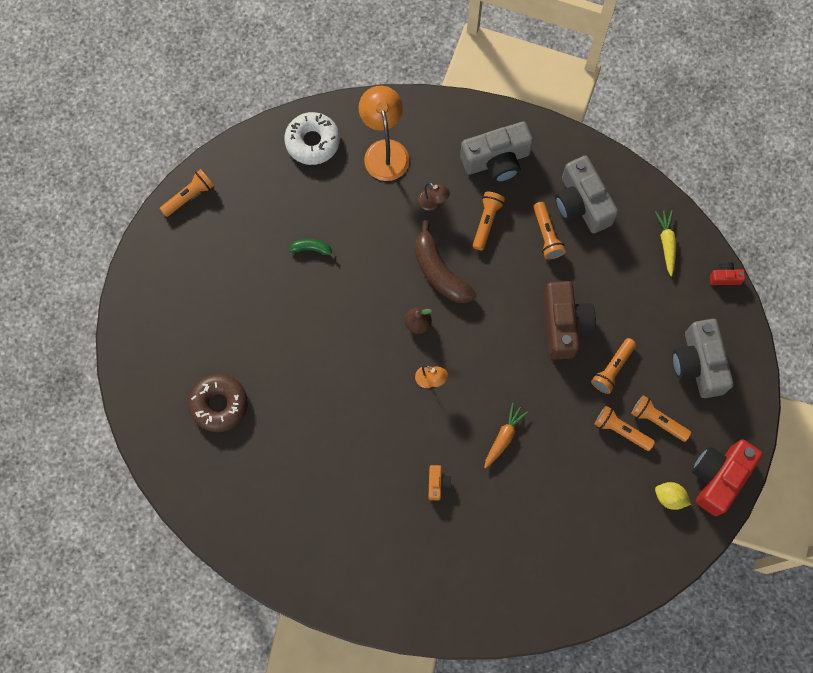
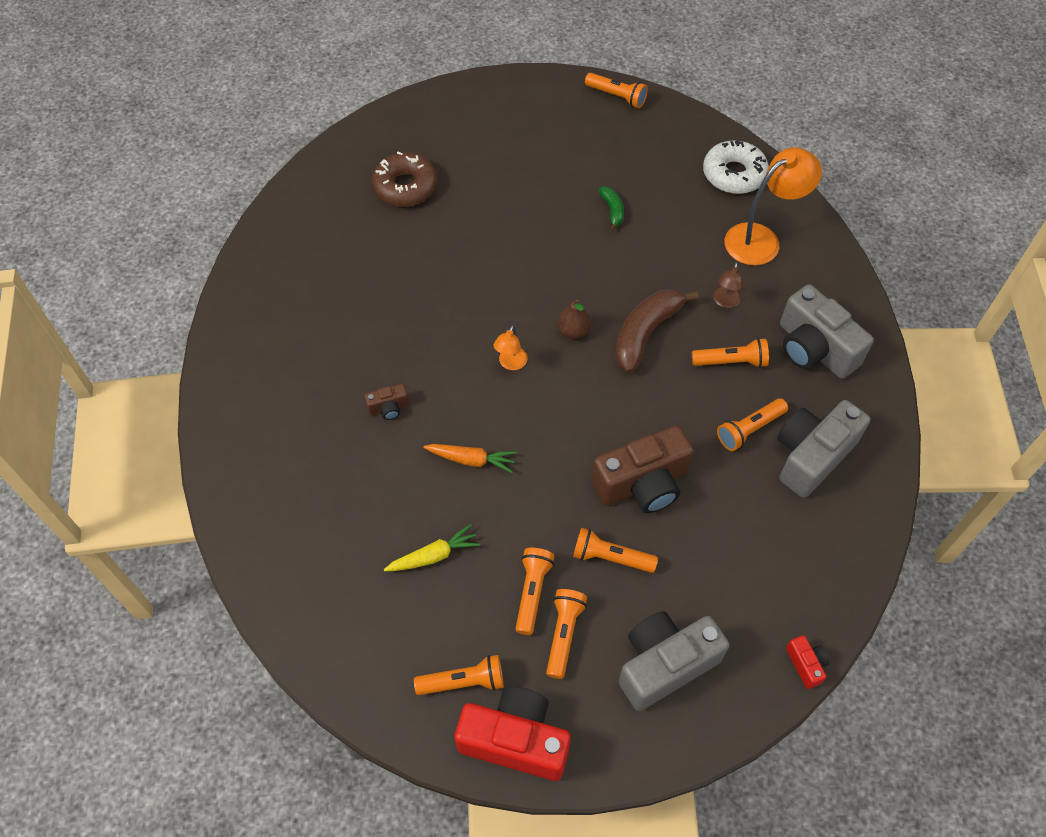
camera: 70 degrees right, 15 degrees down
orange camera [429,465,451,500] -> brown camera [365,384,409,420]
yellow carrot [655,210,676,276] -> yellow carrot moved to [384,524,481,571]
yellow lemon [655,482,691,510] -> orange flashlight [414,655,504,695]

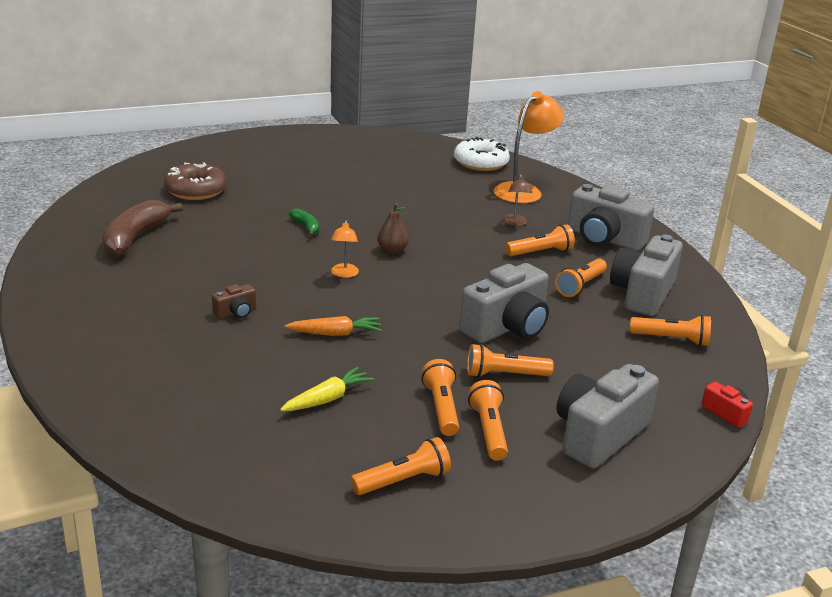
camera: 20 degrees left, 30 degrees down
red camera [455,686,571,781] -> none
orange flashlight [585,73,648,108] -> orange flashlight moved to [630,315,711,346]
brown camera [592,426,693,513] -> grey camera [459,263,549,343]
green banana [599,187,624,231] -> green banana moved to [288,209,319,237]
brown banana [615,289,699,373] -> brown banana moved to [102,200,183,257]

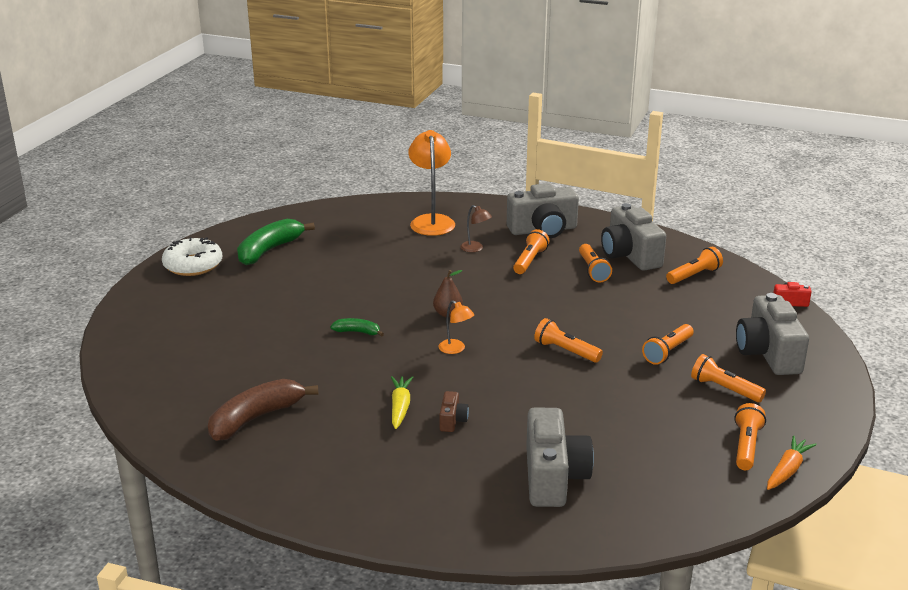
camera: 45 degrees left, 0 degrees up
brown banana [102,200,183,257] -> brown banana turned 75 degrees clockwise [208,379,318,441]
brown donut [164,163,227,200] -> none
yellow carrot [280,367,374,411] -> yellow carrot moved to [391,376,413,429]
orange carrot [285,316,382,336] -> orange carrot moved to [767,436,817,490]
orange flashlight [421,359,459,436] -> orange flashlight moved to [534,318,603,363]
white donut [454,137,510,171] -> white donut moved to [162,237,222,276]
grey camera [459,263,549,343] -> grey camera moved to [526,408,594,507]
none -> green banana [237,219,315,265]

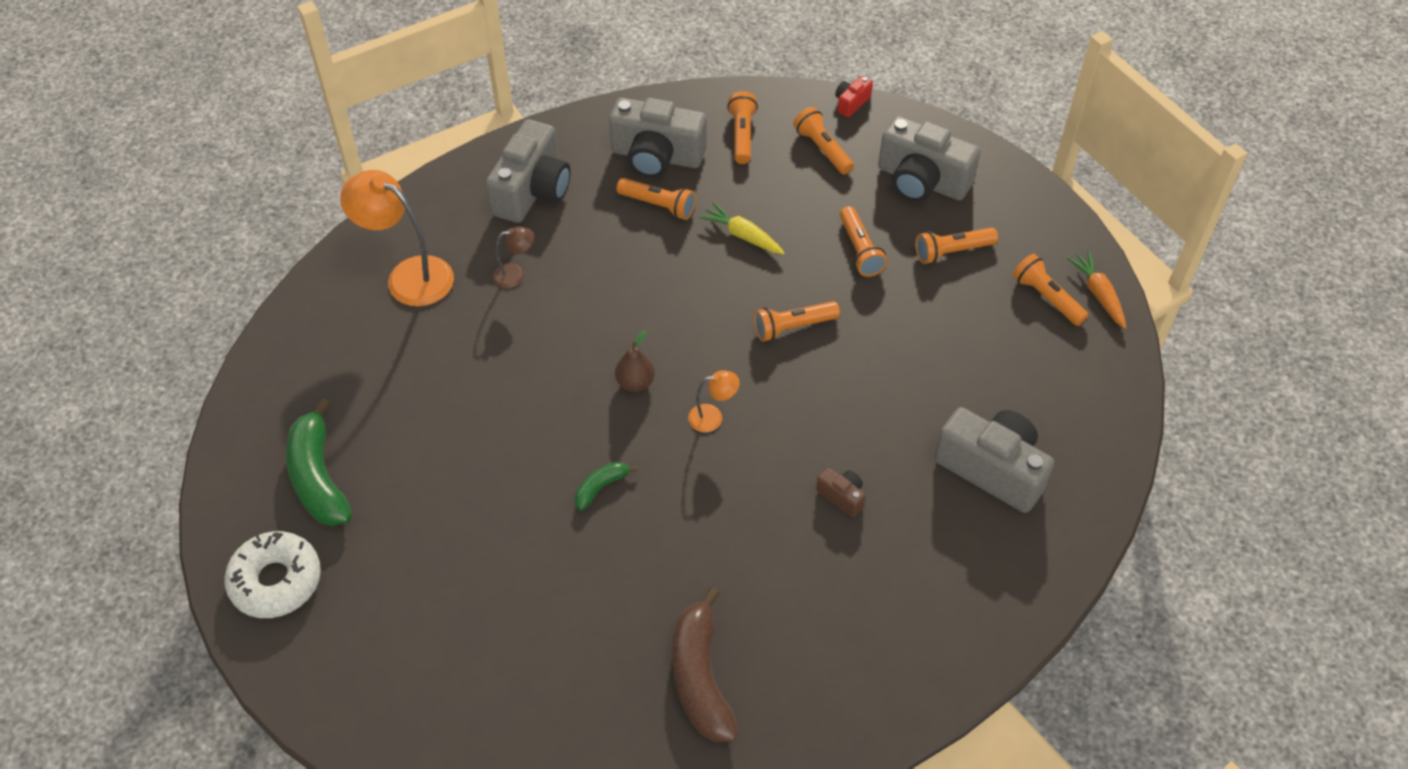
camera: 55 degrees left, 25 degrees up
yellow carrot [391,376,413,429] -> yellow carrot moved to [699,202,785,254]
orange flashlight [513,229,549,274] -> orange flashlight moved to [793,107,854,174]

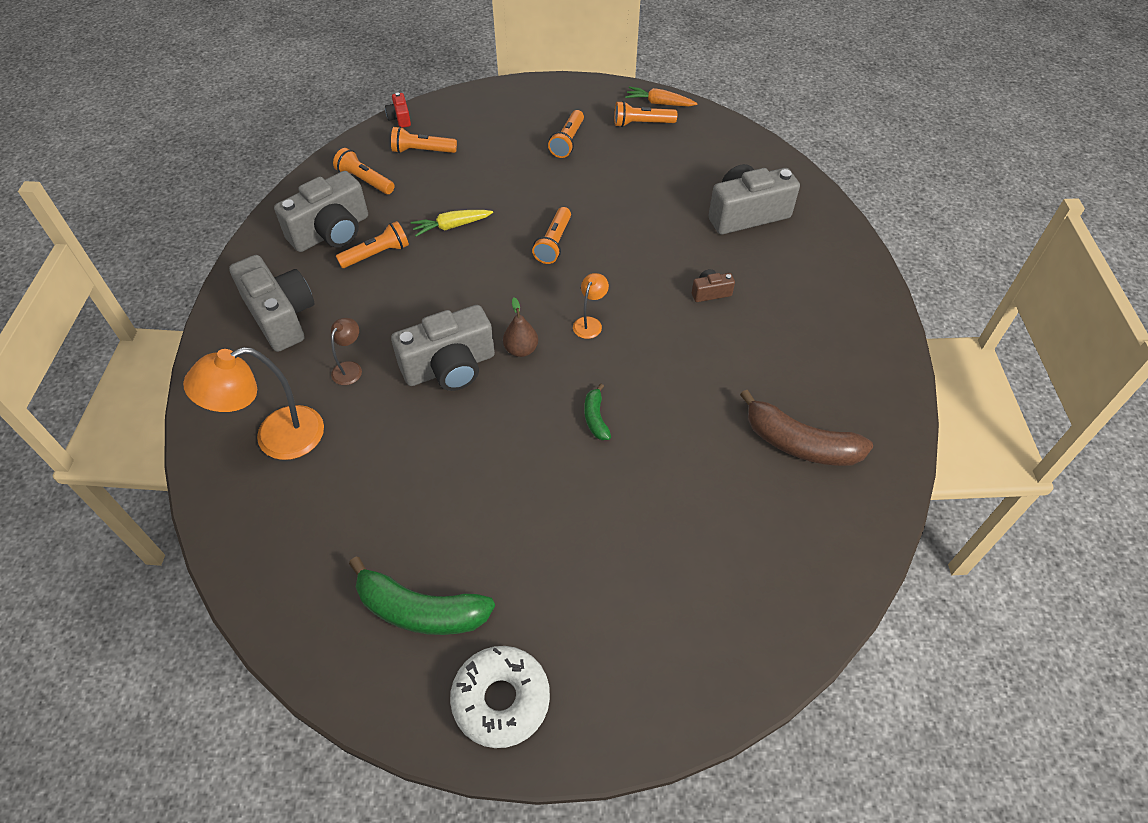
camera: 55 degrees left, 0 degrees up
orange flashlight [840,206,887,277] -> none
grey camera [878,116,981,202] -> grey camera moved to [391,305,495,391]

